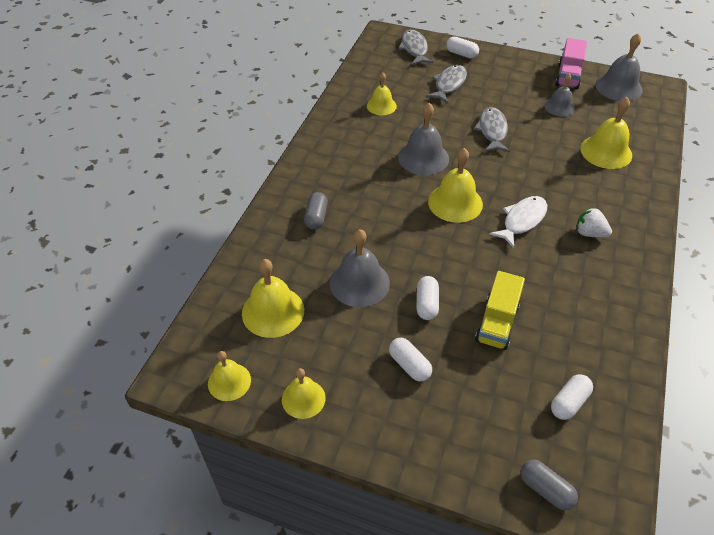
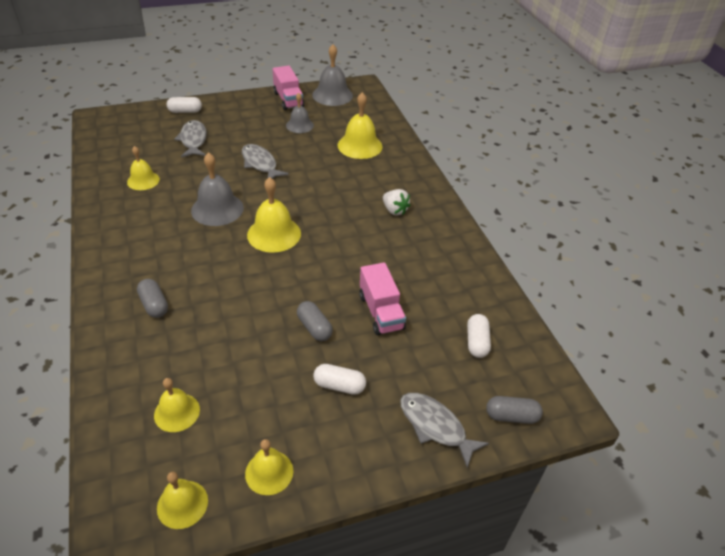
camera: 40 degrees left, 5 degrees down
yellow bell [242,259,304,338] -> yellow bell [154,378,200,432], size x0.64
grey bell [330,229,390,307] -> none
grey fish [398,30,433,65] -> grey fish moved to [400,393,489,468]
white capsule [417,276,439,320] -> grey capsule [297,301,333,341]
yellow truck [475,271,525,350] -> pink truck [359,262,406,335]
white fish [489,196,547,248] -> none
white strawberry [577,207,612,238] -> white strawberry turned 120 degrees counterclockwise [383,189,411,215]

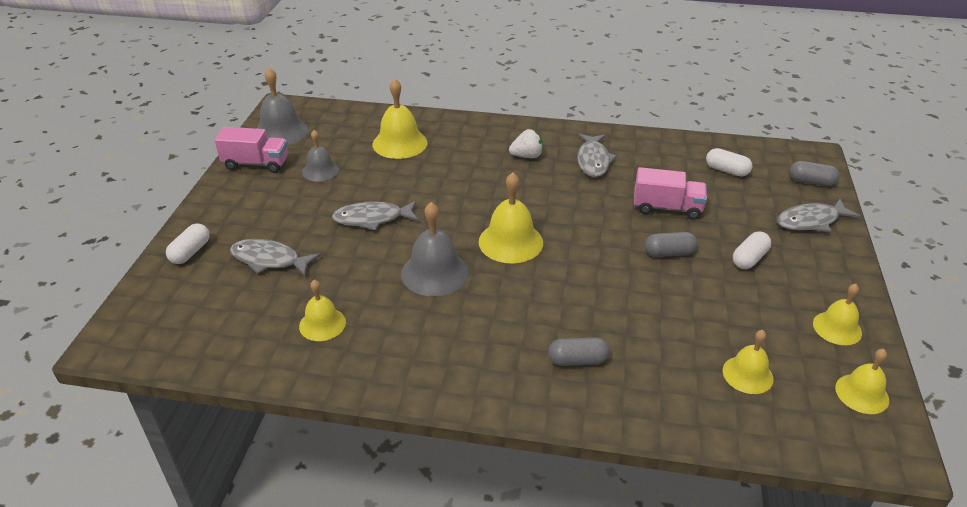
camera: 60 degrees left, 5 degrees down
grey capsule [486,396,543,424] -> grey capsule turned 75 degrees clockwise [789,161,840,186]
none -> grey fish [577,134,617,177]

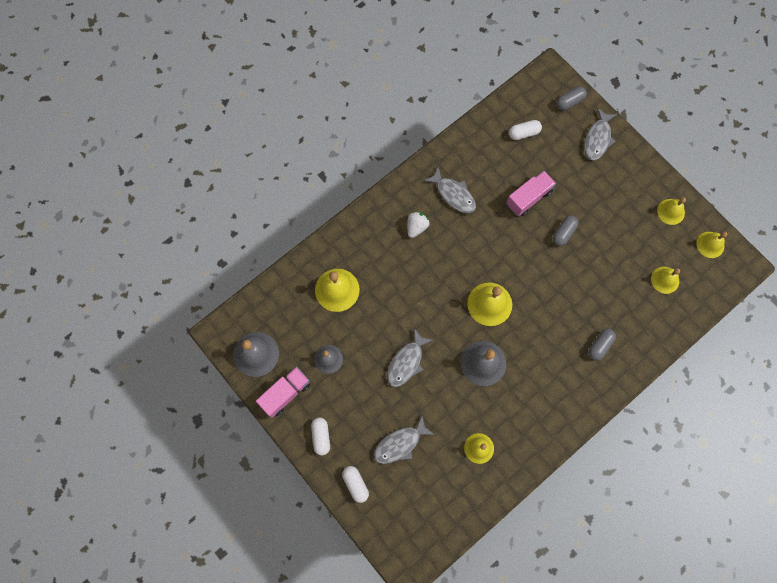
camera: 50 degrees left, 35 degrees up
white capsule [733,232,771,269] -> white capsule moved to [311,417,330,455]

